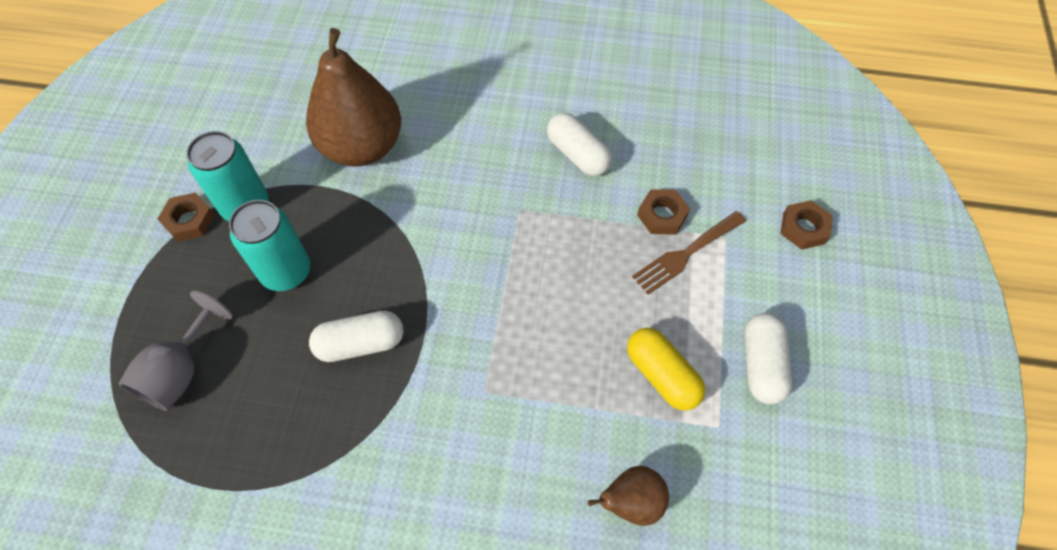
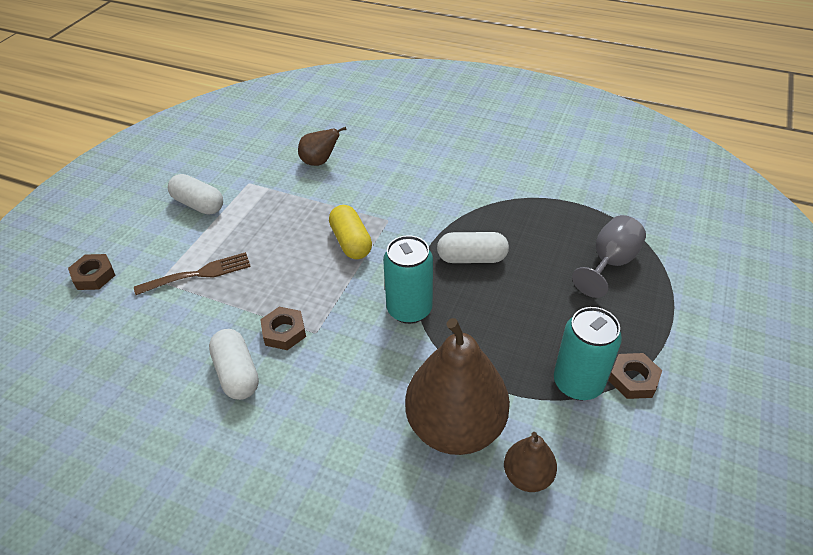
camera: 165 degrees left, 15 degrees down
turquoise can [229,200,310,291] -> turquoise can moved to [383,235,433,324]
yellow capsule [627,328,705,411] -> yellow capsule moved to [329,205,372,259]
brown nut [637,189,690,235] -> brown nut moved to [260,307,306,350]
white capsule [745,313,792,405] -> white capsule turned 75 degrees counterclockwise [168,174,223,215]
none -> brown pear [504,432,557,492]

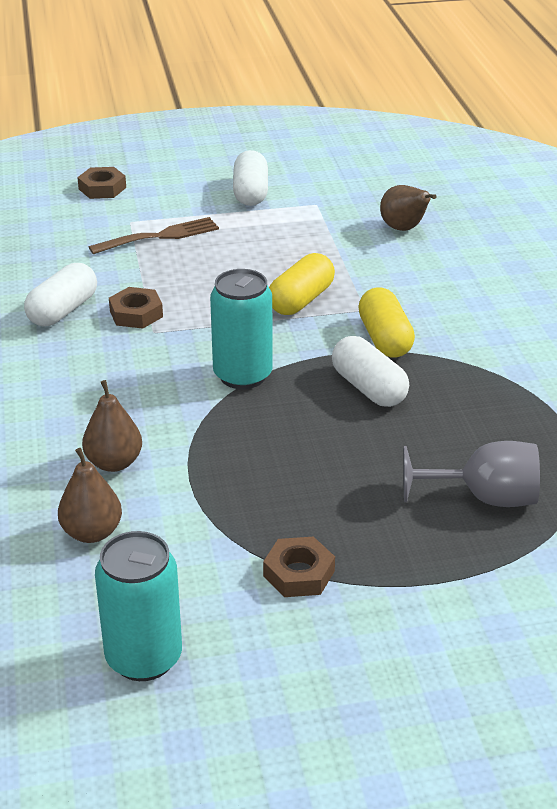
camera: 55 degrees right, 10 degrees down
brown fork [134,252,251,295] -> brown fork turned 60 degrees counterclockwise [89,217,219,254]
brown pear [405,318,510,455] -> brown pear [82,380,142,472], size x0.49
turquoise can [554,307,622,400] -> turquoise can moved to [95,531,182,681]
none -> yellow capsule [358,287,415,358]

